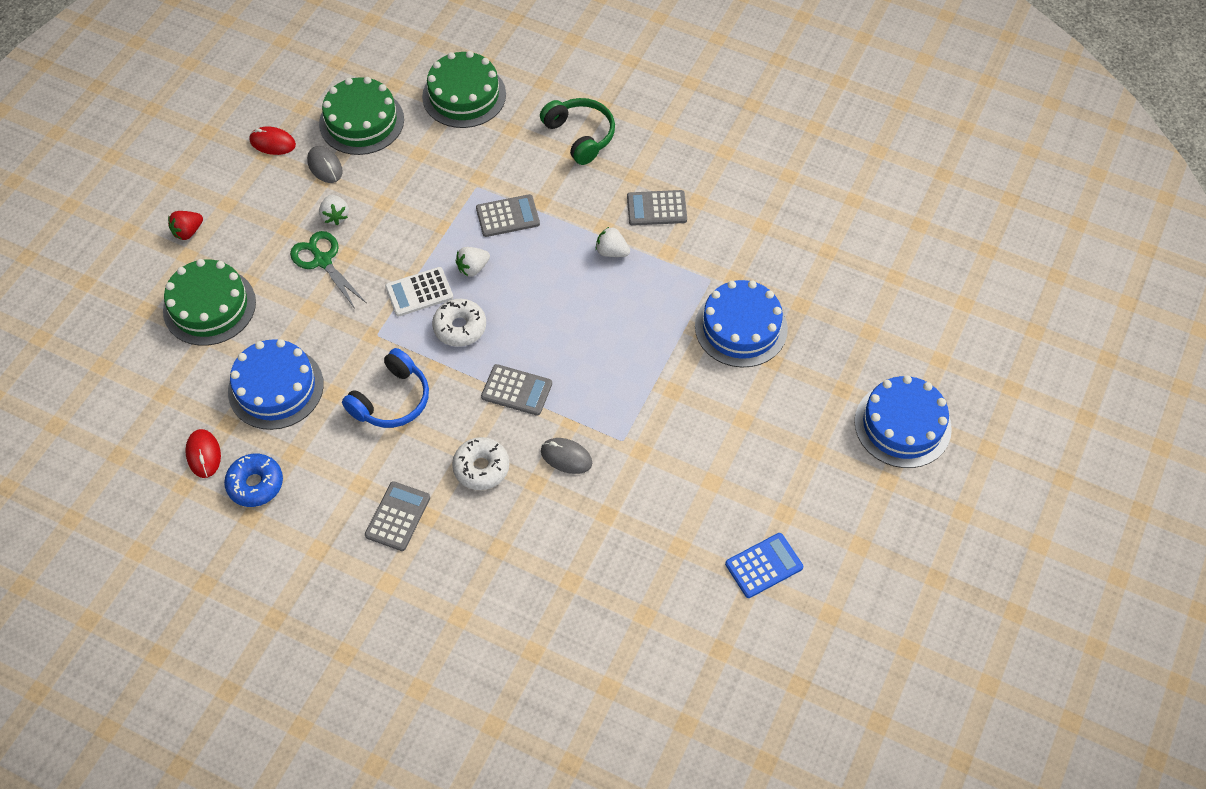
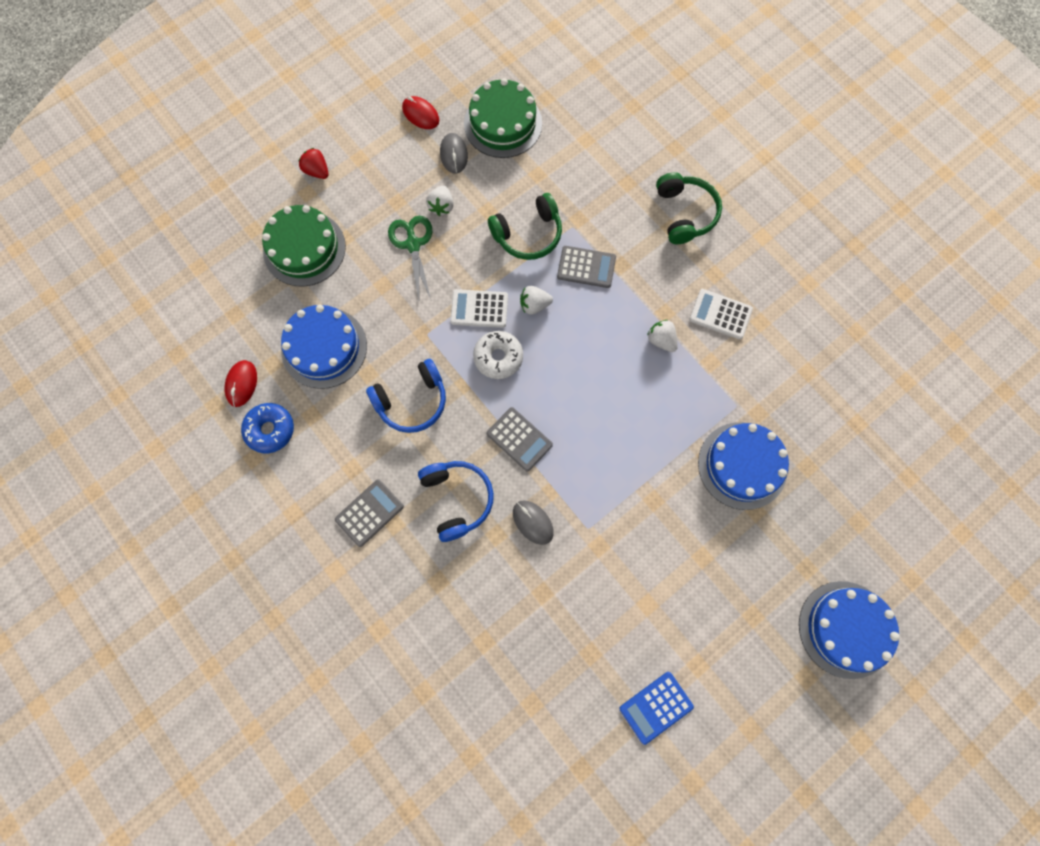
camera: 25 degrees right, 15 degrees up
red strawberry [168,211,203,240] -> red strawberry turned 60 degrees clockwise [299,148,329,179]
green cake [422,51,506,128] -> none
white donut [452,437,509,490] -> blue headphones [418,461,494,542]
grey calculator [627,190,687,226] -> white calculator [689,289,753,339]
blue calculator [725,533,803,598] -> blue calculator turned 150 degrees clockwise [619,672,694,745]
none -> green headphones [488,193,562,260]

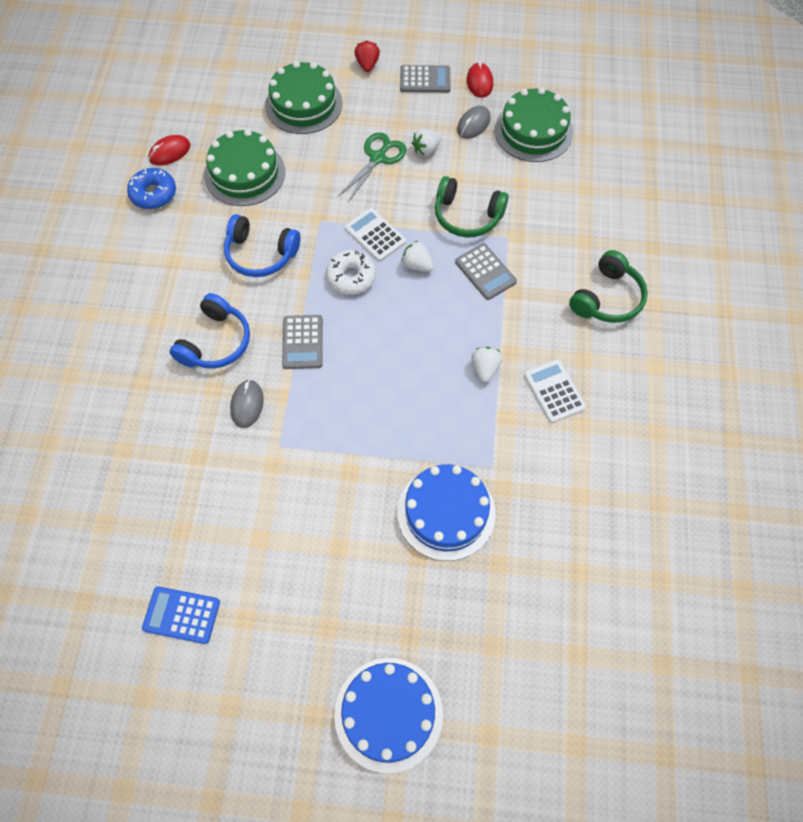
camera: 45 degrees right, 10 degrees down
blue cake [281,305,367,389] -> green cake [204,129,285,206]
grey calculator [335,479,404,547] -> grey calculator moved to [400,65,451,93]

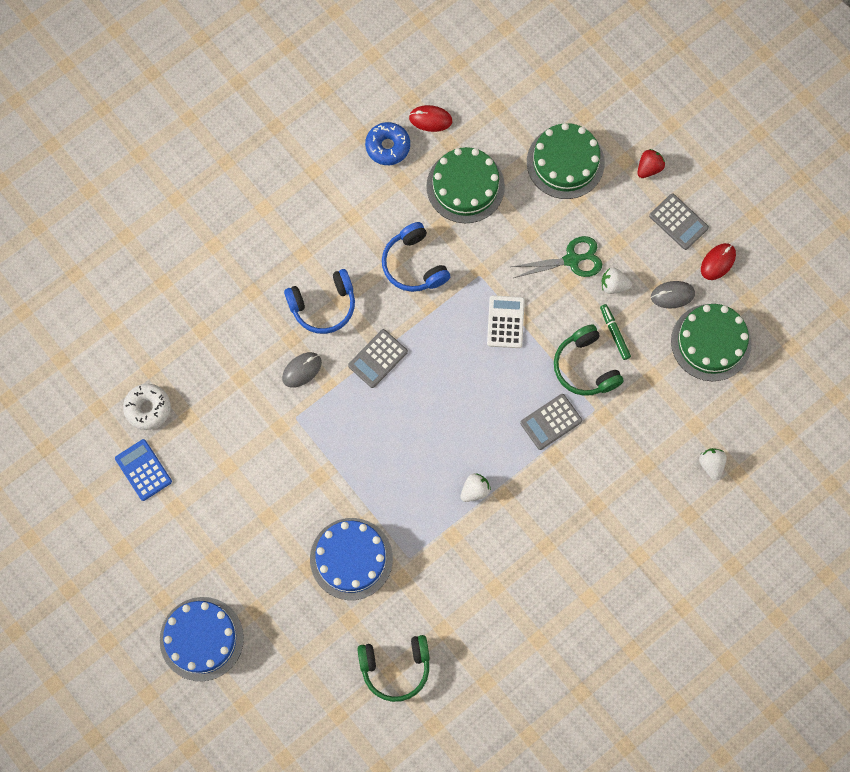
camera: 45 degrees right, 10 degrees up
white donut [326,250,376,295] -> white donut moved to [123,384,171,430]
white strawberry [401,241,434,272] -> white strawberry moved to [699,448,727,480]
grey calculator [455,243,517,300] -> grey calculator turned 45 degrees clockwise [520,394,582,450]
white calculator [524,359,586,423] -> none
green headphones [569,250,648,323] -> green headphones moved to [357,635,430,702]
none -> green marker [600,304,631,360]

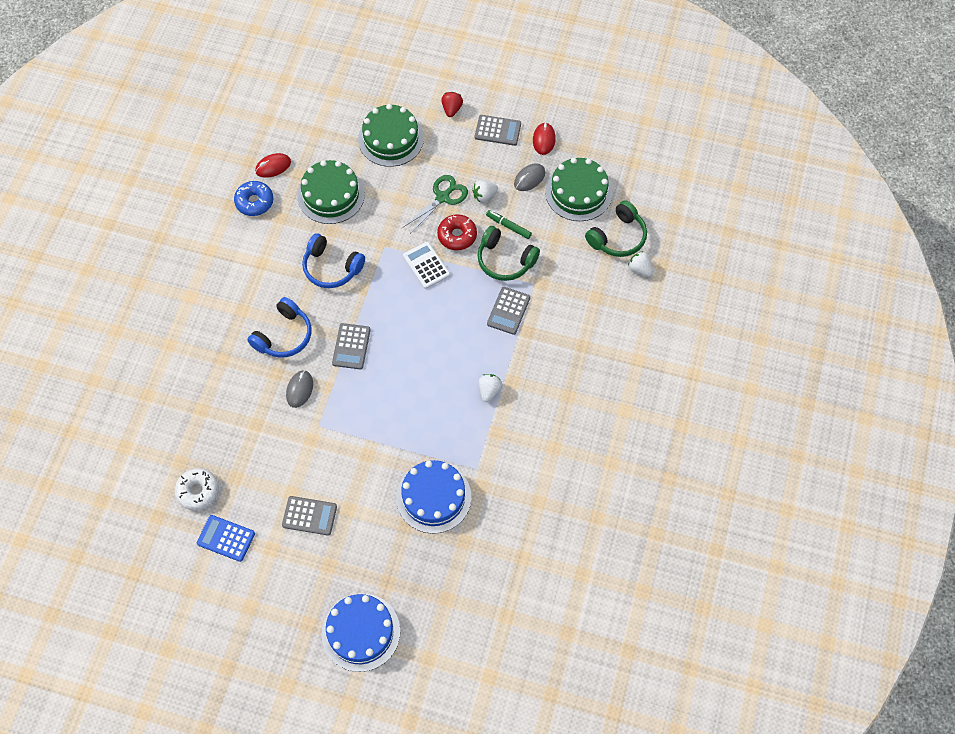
camera: 35 degrees left, 10 degrees down
green headphones [357,635,430,702] -> green headphones moved to [585,200,647,257]
none -> grey calculator [282,496,337,536]
none -> red donut [437,214,477,250]

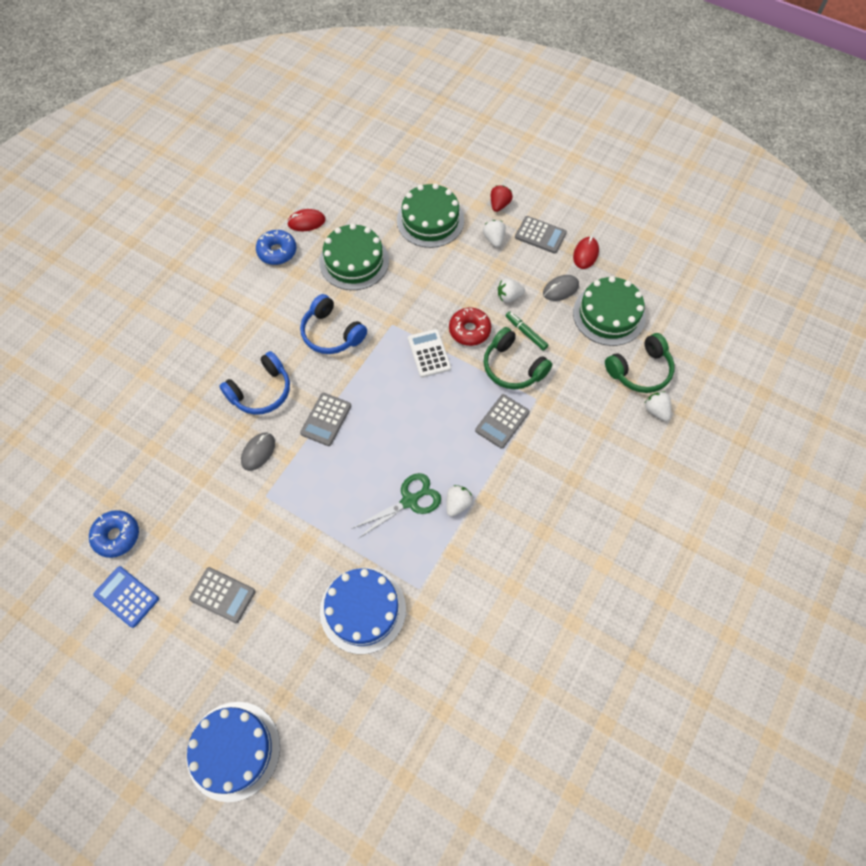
camera: 15 degrees right, 0 degrees up
white donut [175,468,219,510] -> blue donut [89,510,139,558]
green scissors [403,175,468,234] -> green scissors moved to [352,473,441,539]
none -> white strawberry [483,220,506,247]

